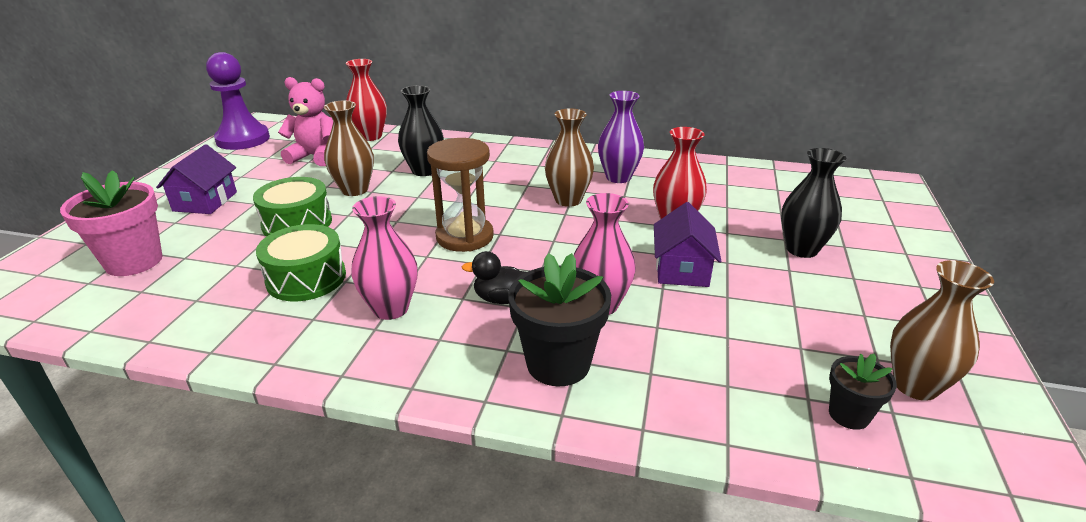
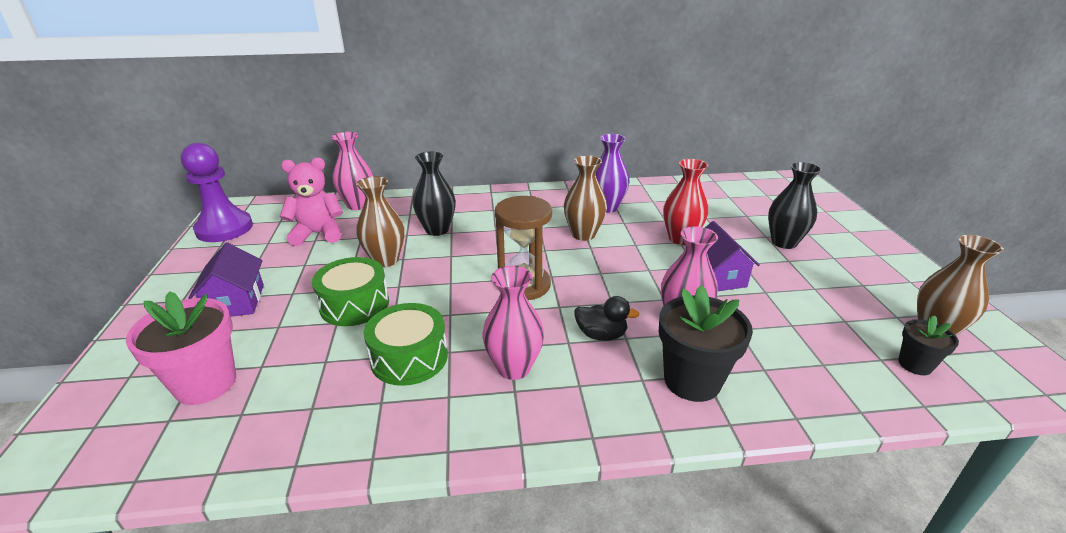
camera: 20 degrees left, 0 degrees up
red vase [346,59,387,141] -> pink vase [332,132,373,210]
black duck [462,251,526,304] -> black duck turned 150 degrees counterclockwise [574,296,640,341]

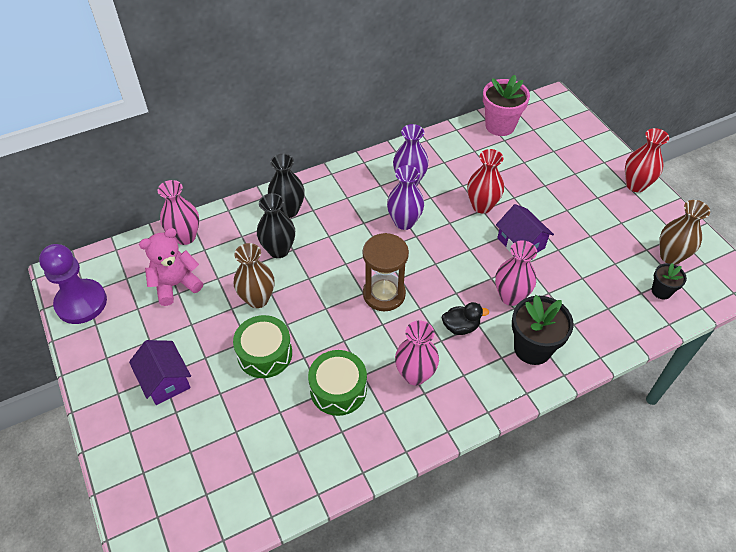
camera: 20 degrees left, 20 degrees up
pink flower pot [126,291,236,405] -> pink flower pot moved to [483,75,530,136]
brown vase [564,155,607,241] -> purple vase [387,165,424,230]
black vase [768,162,822,249] -> black vase moved to [268,154,305,218]
none -> red vase [625,128,669,192]

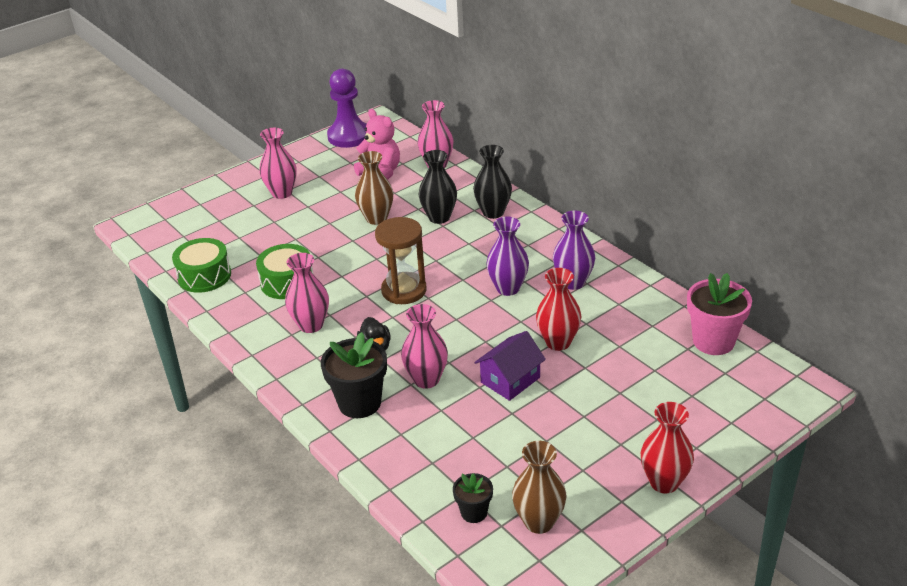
camera: 80 degrees right, 15 degrees down
purple house [129,340,191,405] -> pink vase [259,128,297,199]
green drum [233,315,292,378] -> green drum moved to [172,238,231,293]

